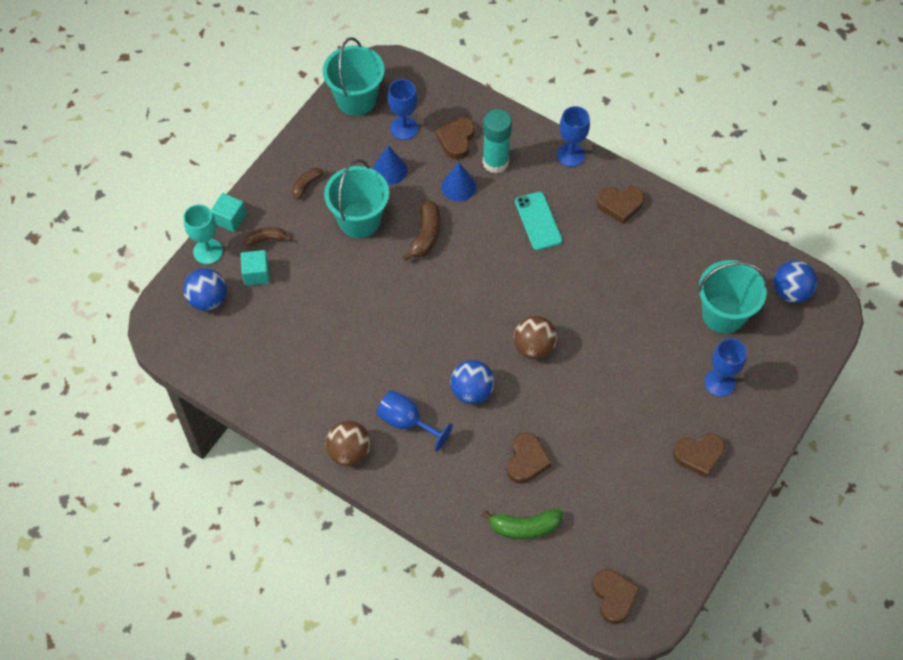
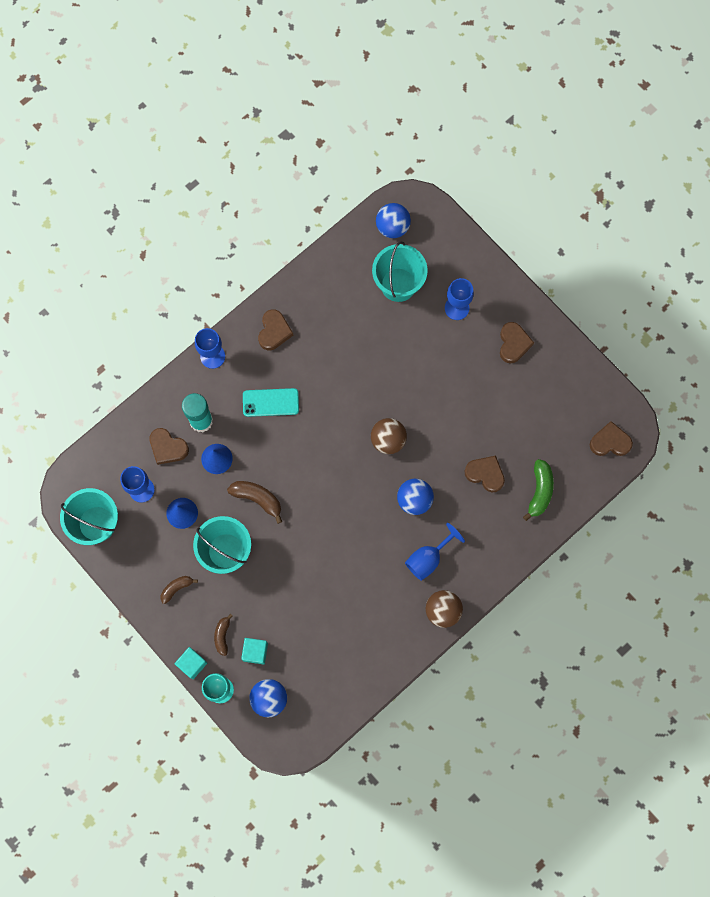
camera: 75 degrees left, 15 degrees up
brown banana [292,168,329,200] -> brown banana turned 90 degrees clockwise [161,576,198,604]

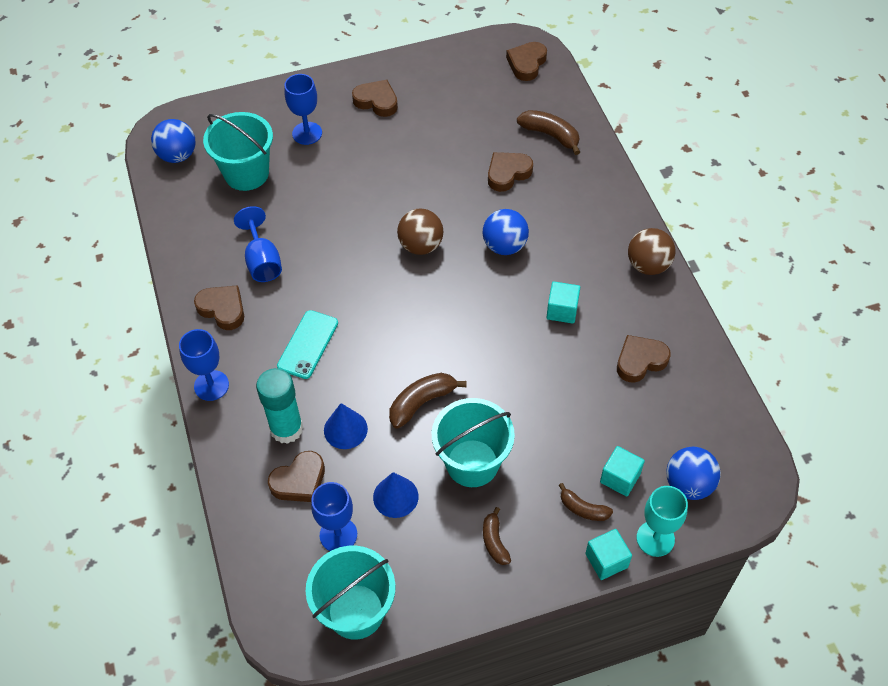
camera: 65 degrees left, 20 degrees down
blue goblet [405,523,465,581] -> blue goblet moved to [234,206,282,282]
green banana [523,459,554,521] -> brown banana [517,110,580,155]
none -> turquoise cube [546,282,580,323]
none -> brown heart [617,335,670,383]

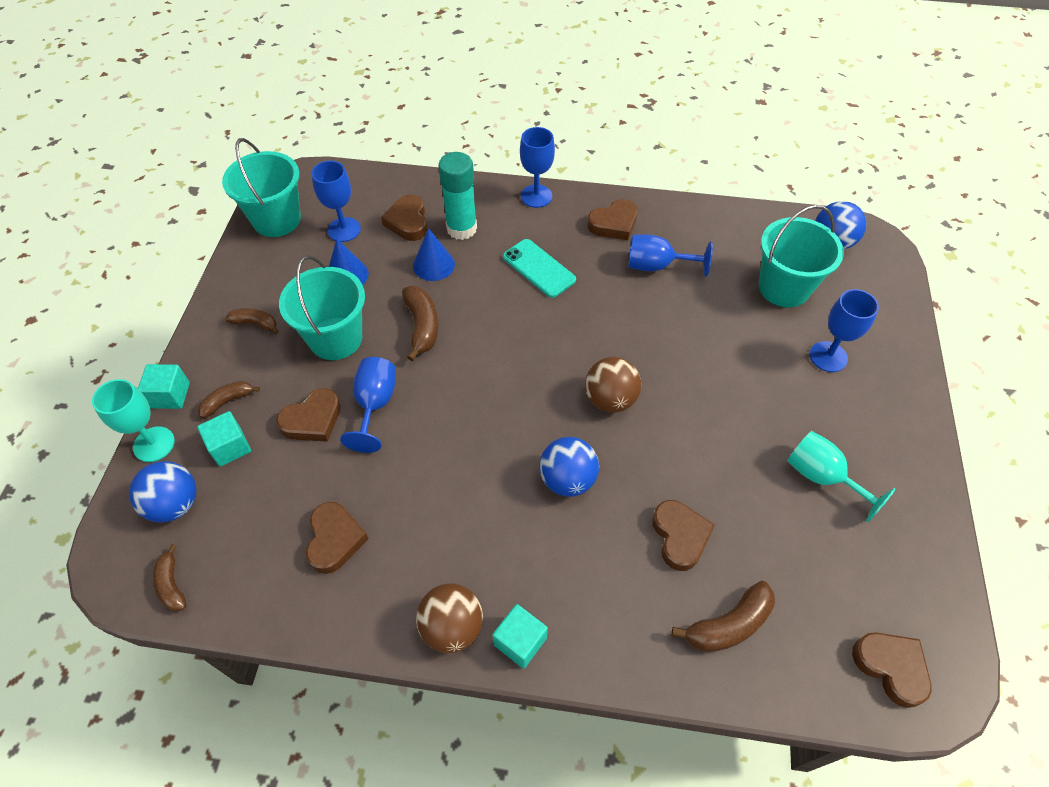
camera: 115 degrees right, 0 degrees up
brown heart [352,80,398,117] -> brown heart moved to [276,388,341,442]
turquoise cube [546,282,580,323] -> turquoise cube moved to [493,604,548,669]
none -> brown banana [153,544,187,612]
none -> blue goblet [340,357,396,453]
none -> turquoise goblet [787,431,896,522]

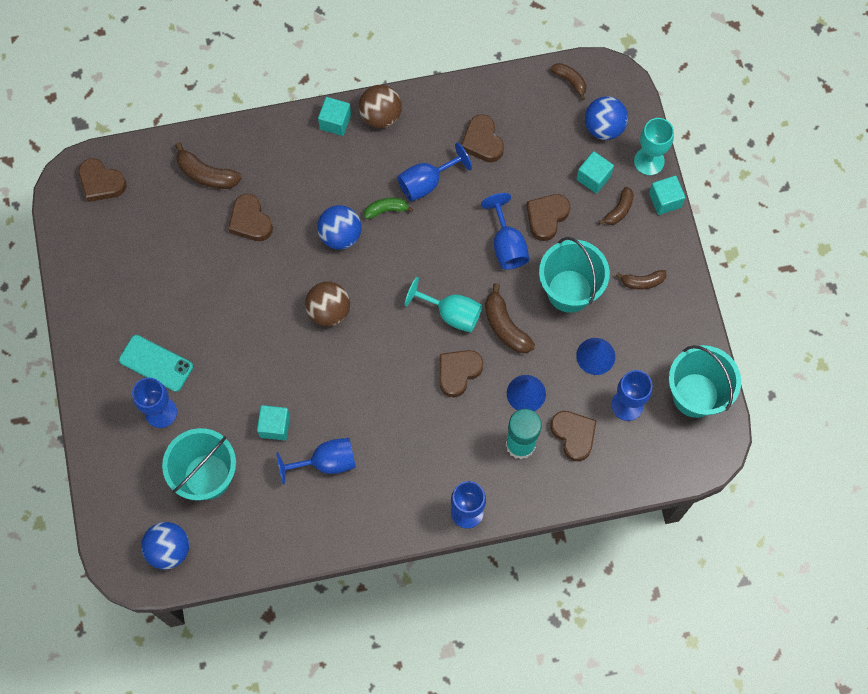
camera: 160 degrees right, 15 degrees up
turquoise phone [503,239,576,298] -> turquoise phone moved to [119,335,193,392]
brown heart [587,199,638,240] -> brown heart moved to [440,350,484,397]
brown banana [672,581,775,652] -> brown banana turned 105 degrees counterclockwise [175,142,242,189]
turquoise goblet [787,431,896,522] -> turquoise goblet moved to [405,277,482,333]
none -> turquoise cube [257,405,290,441]
none -> green banana [364,198,414,219]
none -> blue goblet [397,142,472,201]

